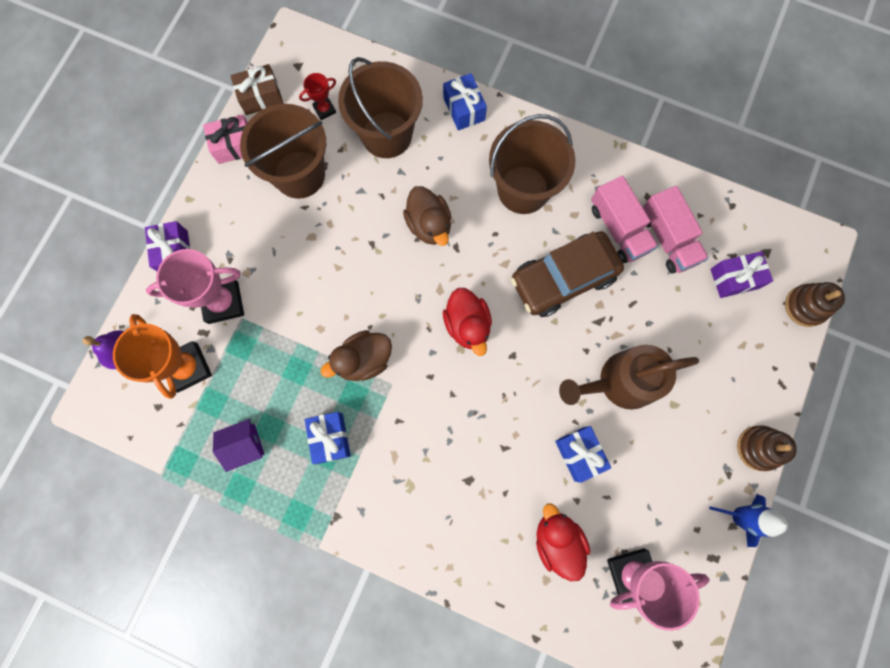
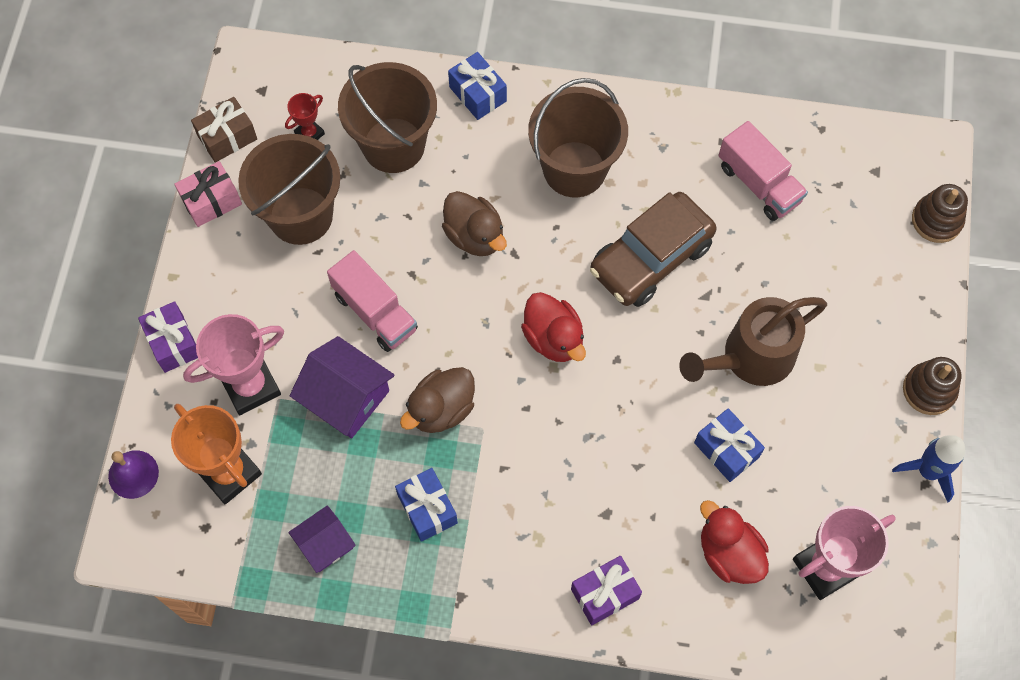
camera: 15 degrees left, 10 degrees down
pink truck [591,176,658,263] -> pink truck moved to [327,250,418,352]
purple gift [710,251,773,298] -> purple gift moved to [571,556,642,625]
none -> purple house [290,336,395,438]

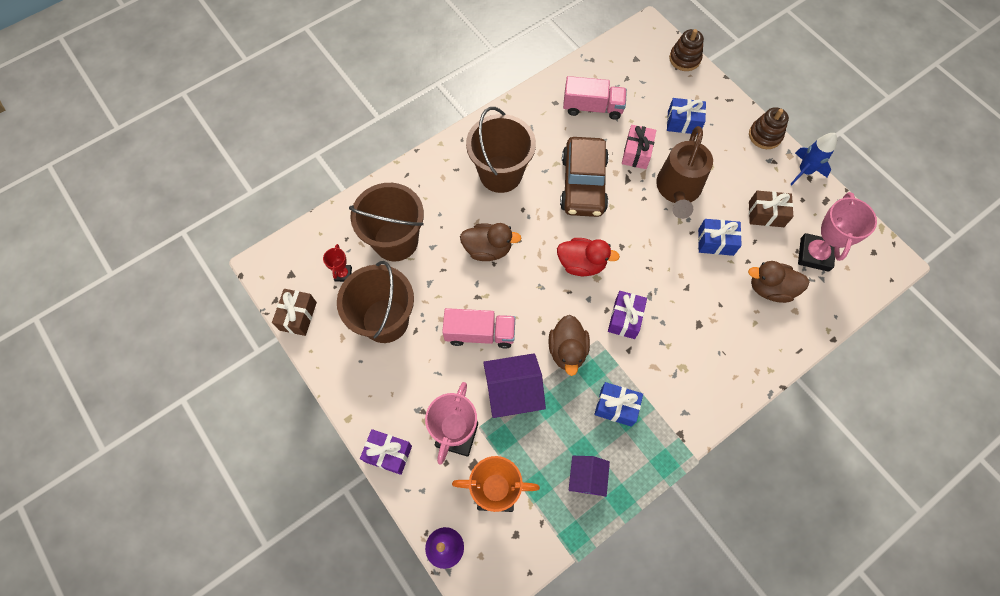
camera: 45 degrees left, 0 degrees up
pink gift [174,161,242,227] -> pink gift moved to [622,125,656,169]
blue gift [448,52,507,120] -> blue gift moved to [667,98,706,134]
purple gift [571,556,642,625] -> purple gift moved to [608,291,647,339]
red duck [700,500,769,584] -> brown duck [748,261,810,303]
none -> brown gift [749,191,793,227]

